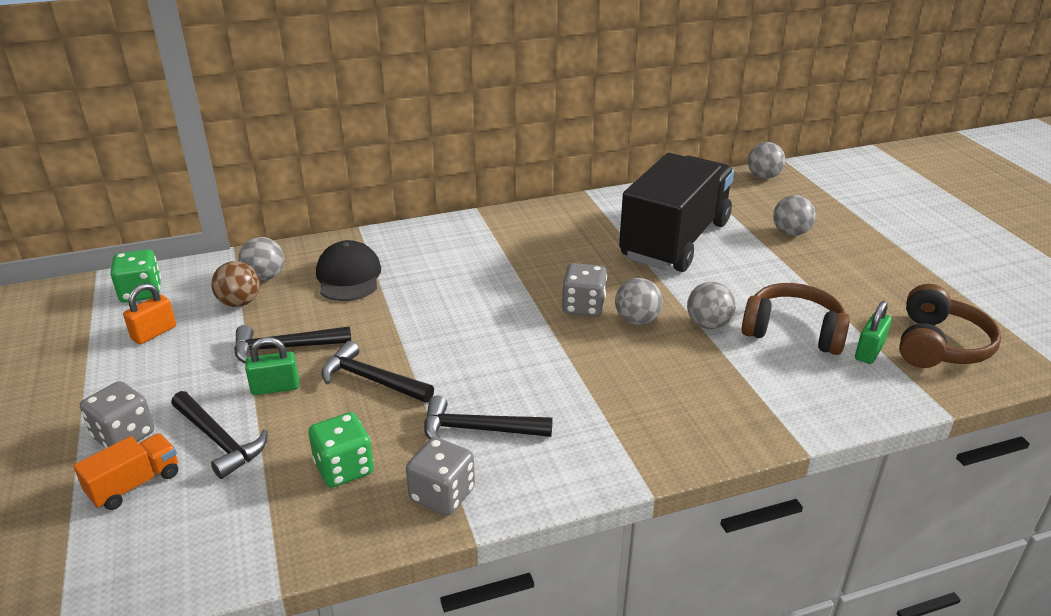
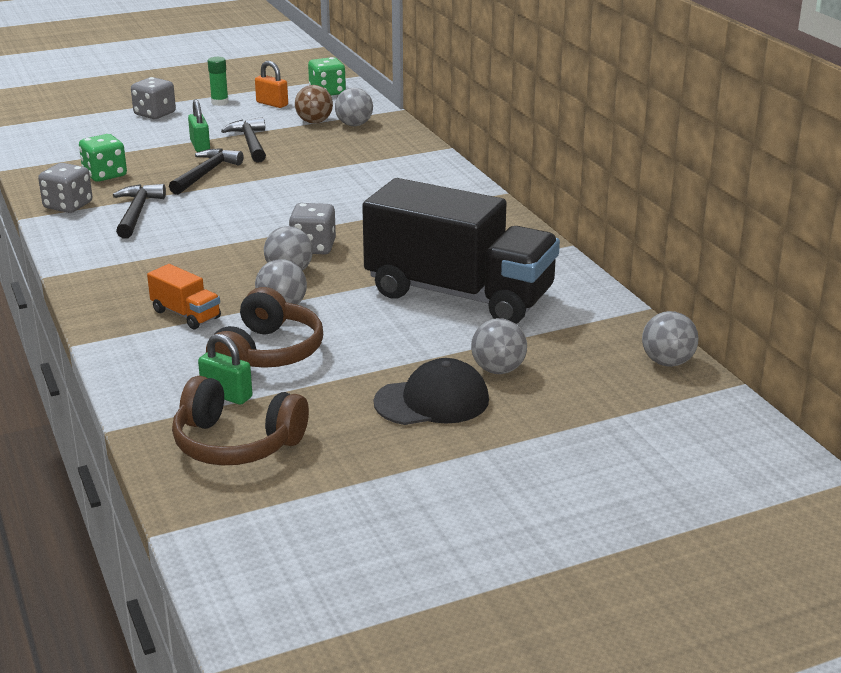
camera: 85 degrees right, 5 degrees down
orange truck [73,433,178,510] -> orange truck moved to [147,264,221,329]
black hammer [171,391,268,479] -> none
black cap [316,240,381,301] -> black cap moved to [374,358,489,425]
none -> green glue stick [208,57,229,106]

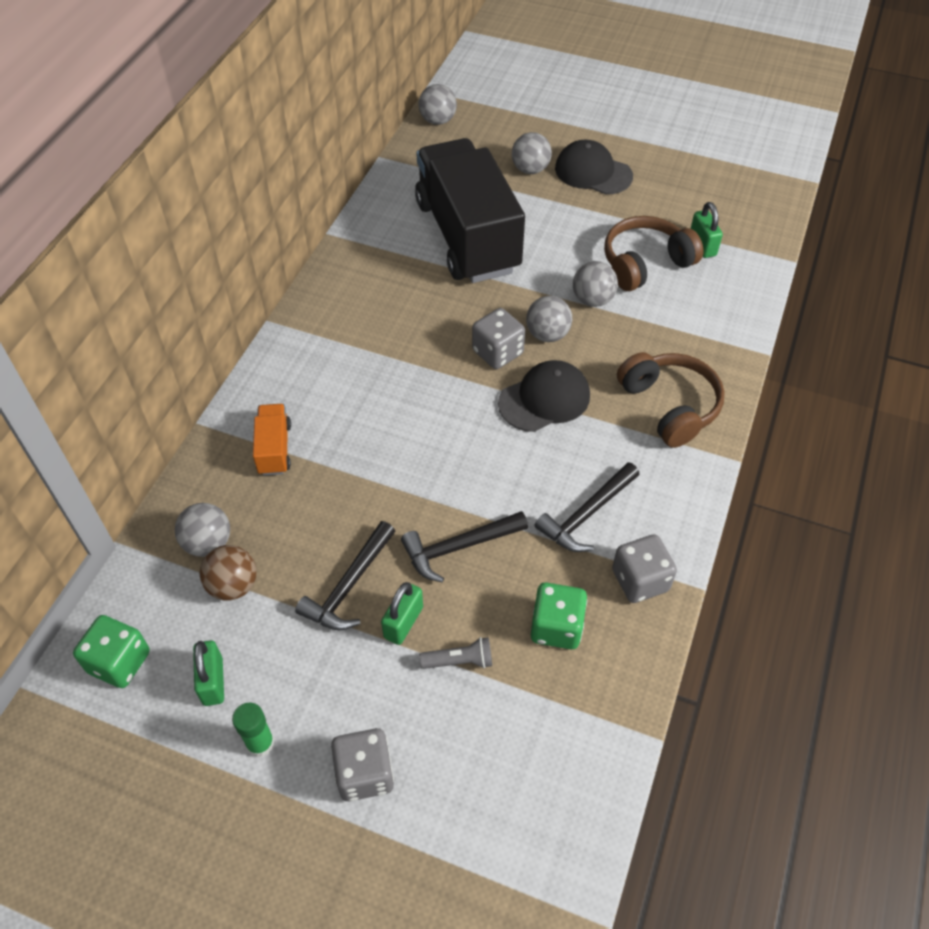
camera: 135 degrees left, 25 degrees up
orange truck [147,264,221,329] -> orange truck moved to [253,404,291,476]
brown headphones [172,376,309,465] -> brown headphones moved to [617,352,725,448]
orange padlock [255,61,288,108] -> green padlock [193,640,224,706]
none -> grey flashlight [419,637,492,669]
none -> black cap [498,360,590,432]

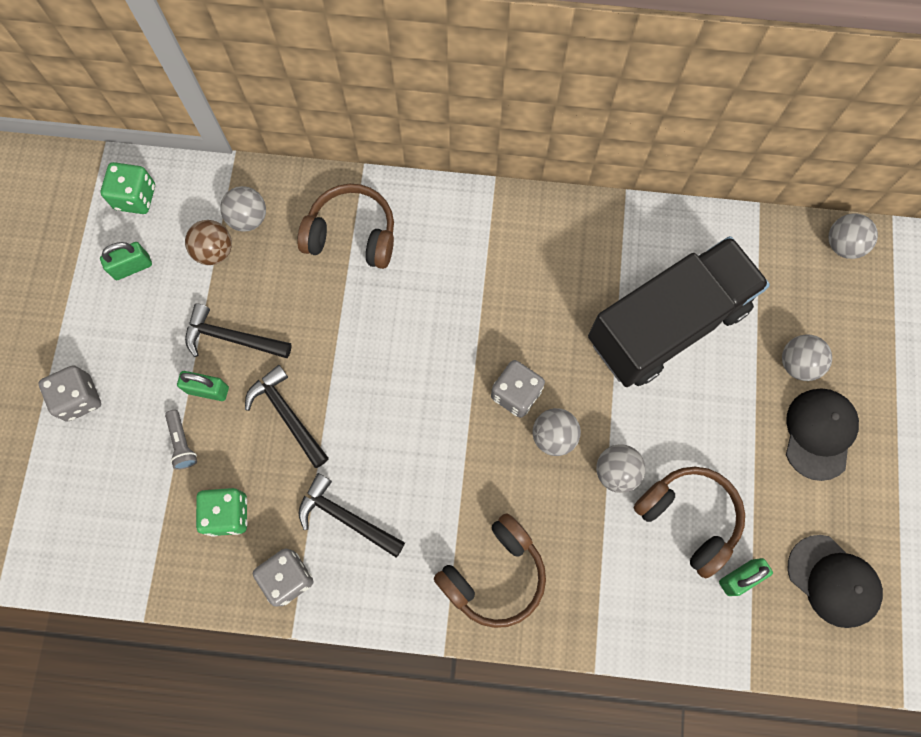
camera: 75 degrees right, 20 degrees up
green glue stick [232,703,274,757] -> none
orange truck [253,404,291,476] -> brown headphones [297,184,394,269]
black cap [498,360,590,432] -> black cap moved to [788,535,883,628]

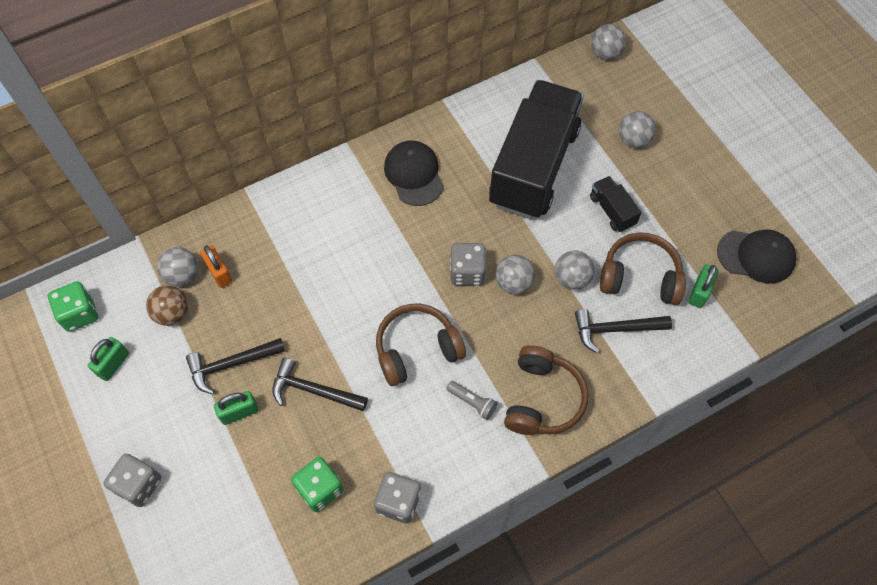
camera: 35 degrees left, 10 degrees down
grey flashlight [165,410,197,470] -> grey flashlight moved to [446,381,498,420]
brown headphones [297,184,394,269] -> brown headphones moved to [376,304,466,386]
black hammer [299,473,405,558] -> black hammer moved to [575,309,672,353]
black cap [786,388,859,481] -> black cap moved to [384,140,444,206]
none -> orange padlock [200,245,232,288]
none -> black truck [590,176,642,232]

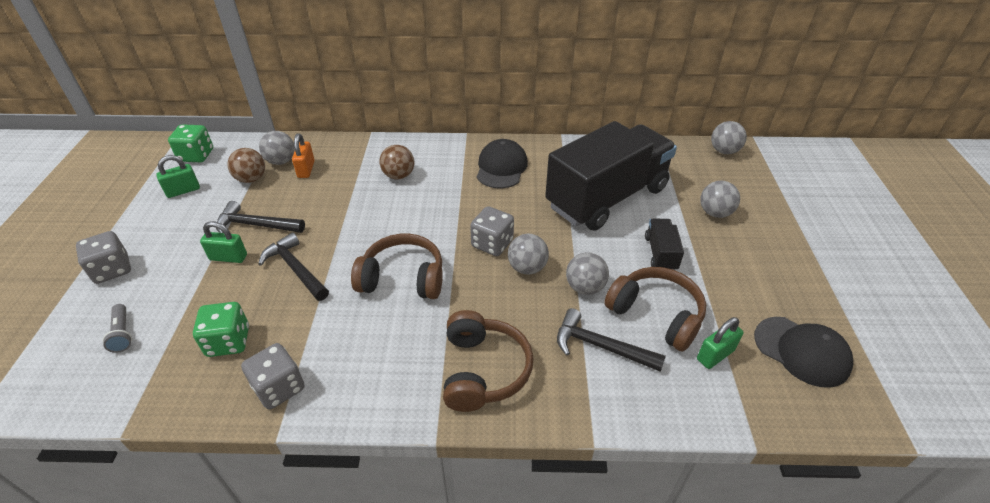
camera: 30 degrees right, 20 degrees down
grey flashlight [446,381,498,420] -> grey flashlight moved to [103,304,132,353]
brown headphones [504,345,588,435] -> brown headphones turned 45 degrees counterclockwise [443,310,533,412]
none -> brown ball [380,145,414,179]

